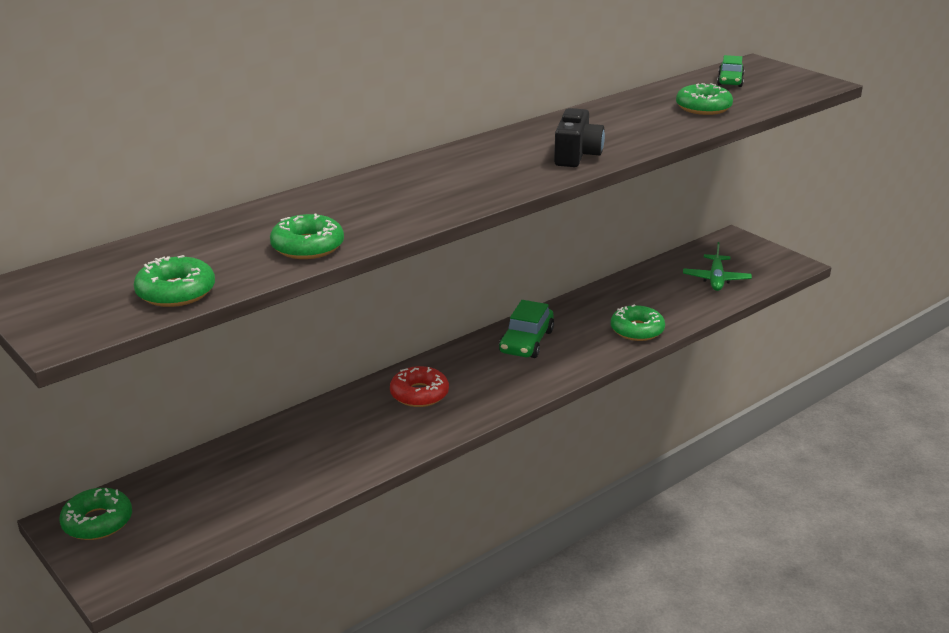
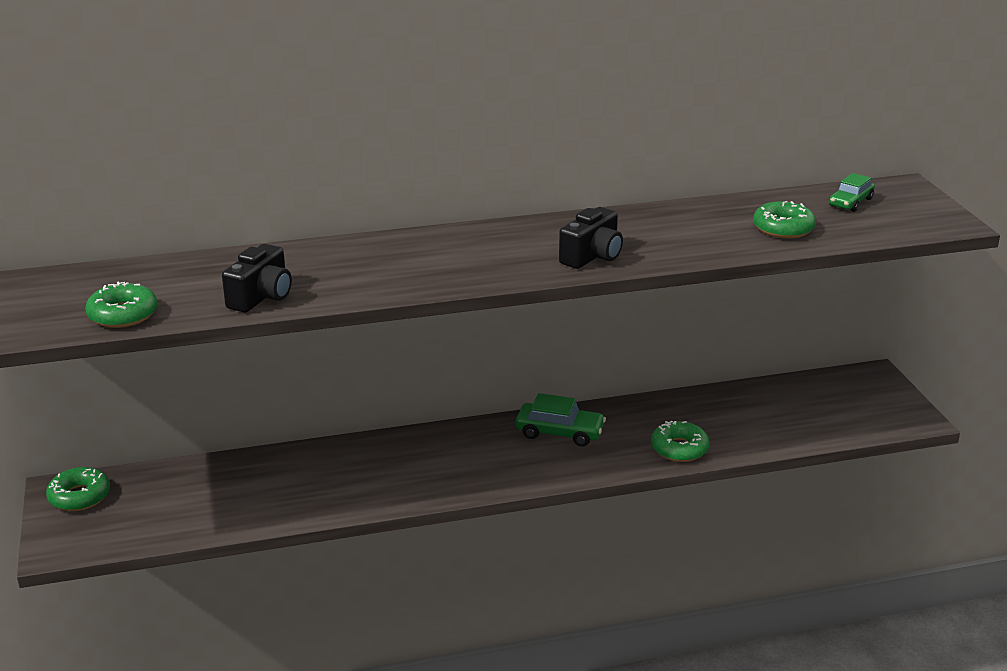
camera: 25 degrees right, 0 degrees up
green donut [270,213,344,259] -> black camera [222,244,292,312]
red donut [390,366,449,407] -> none
green car [499,300,554,358] -> green car turned 120 degrees counterclockwise [516,393,606,447]
green plane [683,242,752,291] -> none

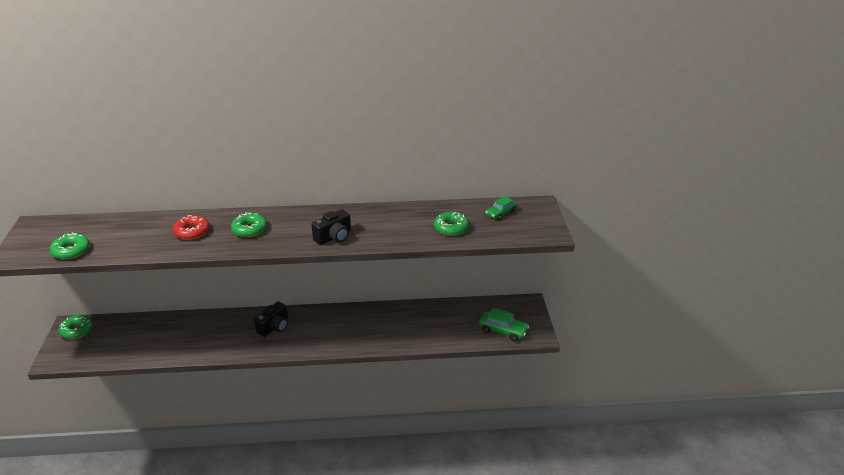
camera: 10 degrees right, 5 degrees up
black camera [222,244,292,312] -> black camera moved to [254,301,288,337]
green car [516,393,606,447] -> green car moved to [479,308,529,341]
green donut [651,421,710,462] -> green donut moved to [231,212,267,237]
none -> red donut [173,215,210,240]

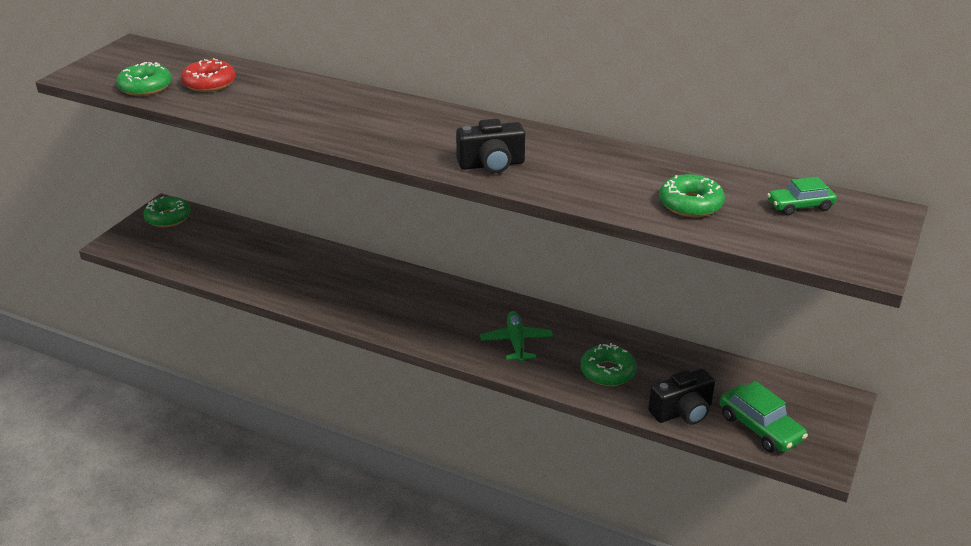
camera: 30 degrees right, 0 degrees up
red donut [173,215,210,240] -> red donut moved to [181,58,236,92]
green donut [231,212,267,237] -> green donut moved to [581,343,637,386]
black camera [254,301,288,337] -> black camera moved to [648,369,715,425]
none -> green plane [480,311,553,363]

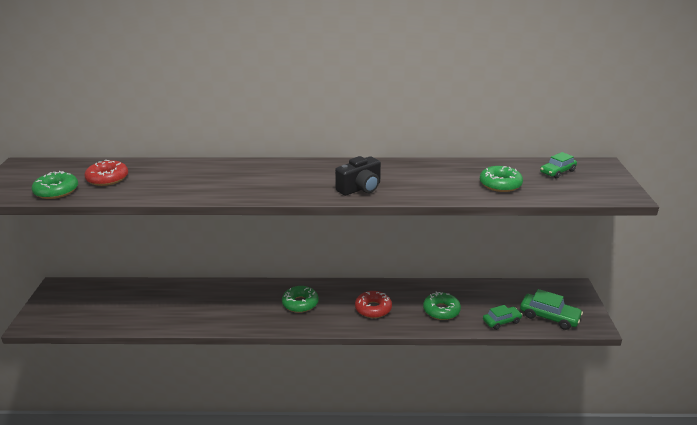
camera: 25 degrees left, 5 degrees down
green donut [143,197,191,227] -> green donut moved to [282,286,318,313]
green plane [480,311,553,363] -> red donut [355,291,392,318]
black camera [648,369,715,425] -> green car [483,305,522,330]

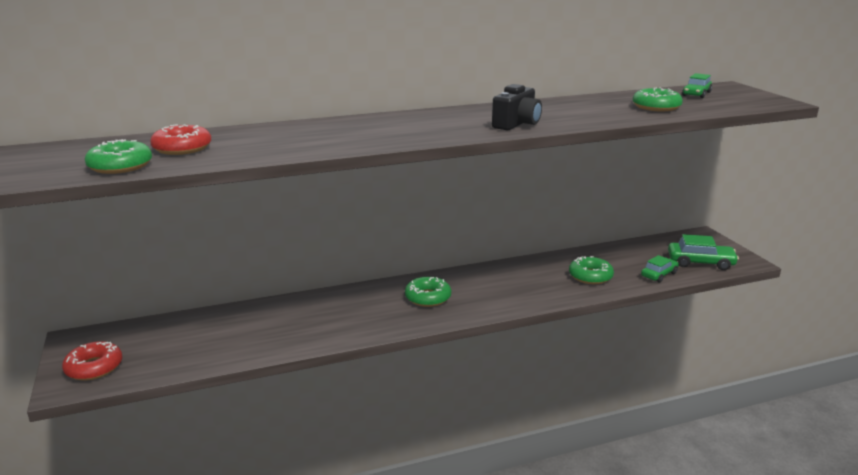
camera: 20 degrees left, 5 degrees down
red donut [355,291,392,318] -> red donut moved to [62,341,122,380]

